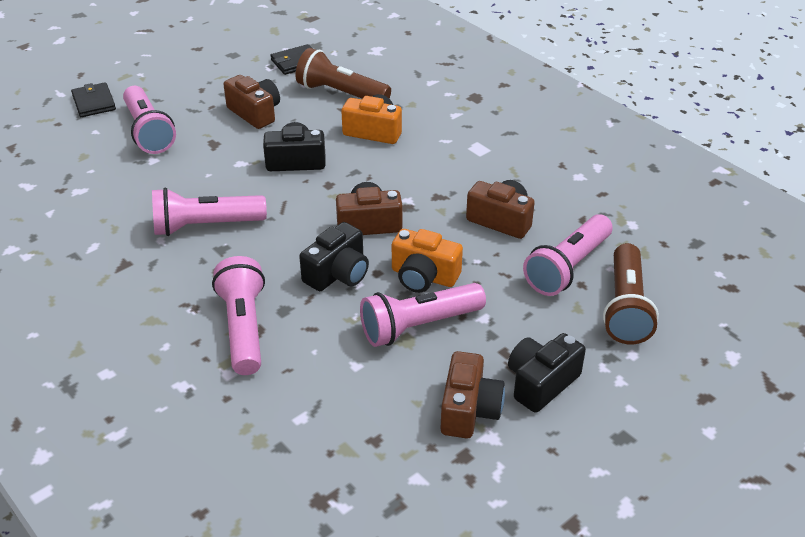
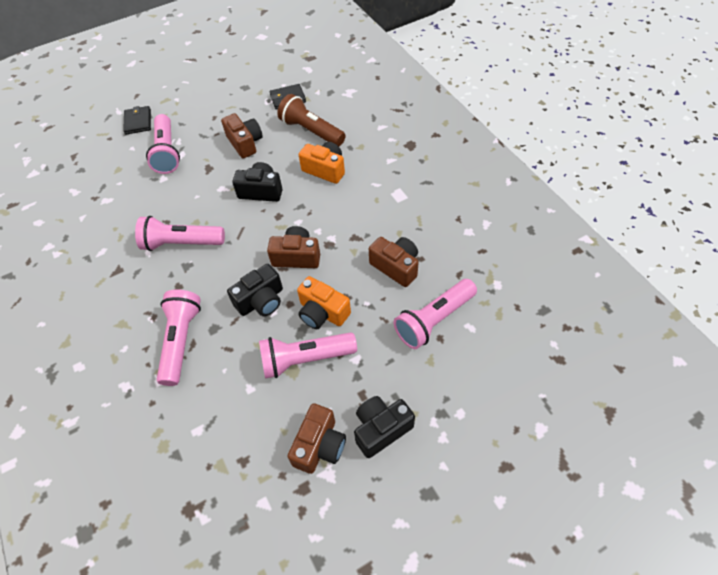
camera: 15 degrees right, 15 degrees up
brown flashlight [603,243,659,344] -> none

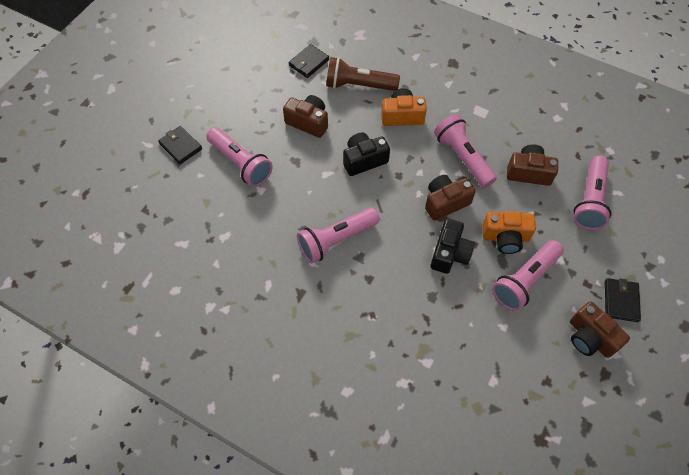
camera: 35 degrees left, 5 degrees up
pink flashlight [157,289,201,386] -> pink flashlight moved to [434,114,497,188]
brown camera [288,403,346,474] -> brown camera turned 150 degrees clockwise [570,301,630,358]
black camera [354,396,415,458] -> black wallet [605,278,641,322]

